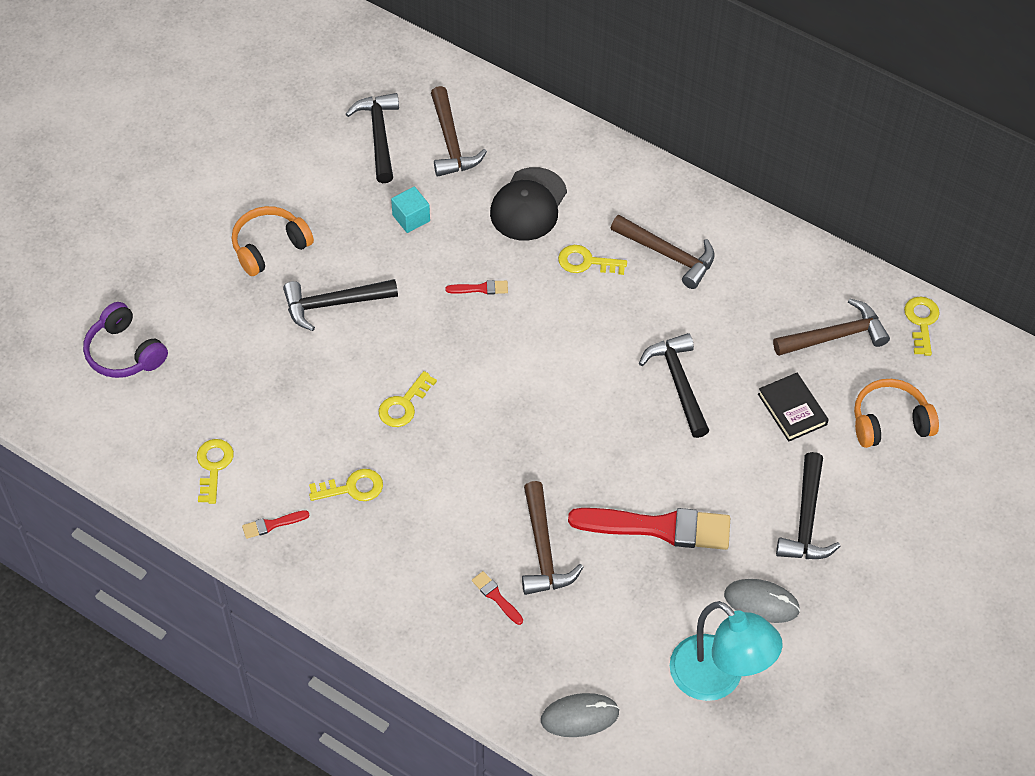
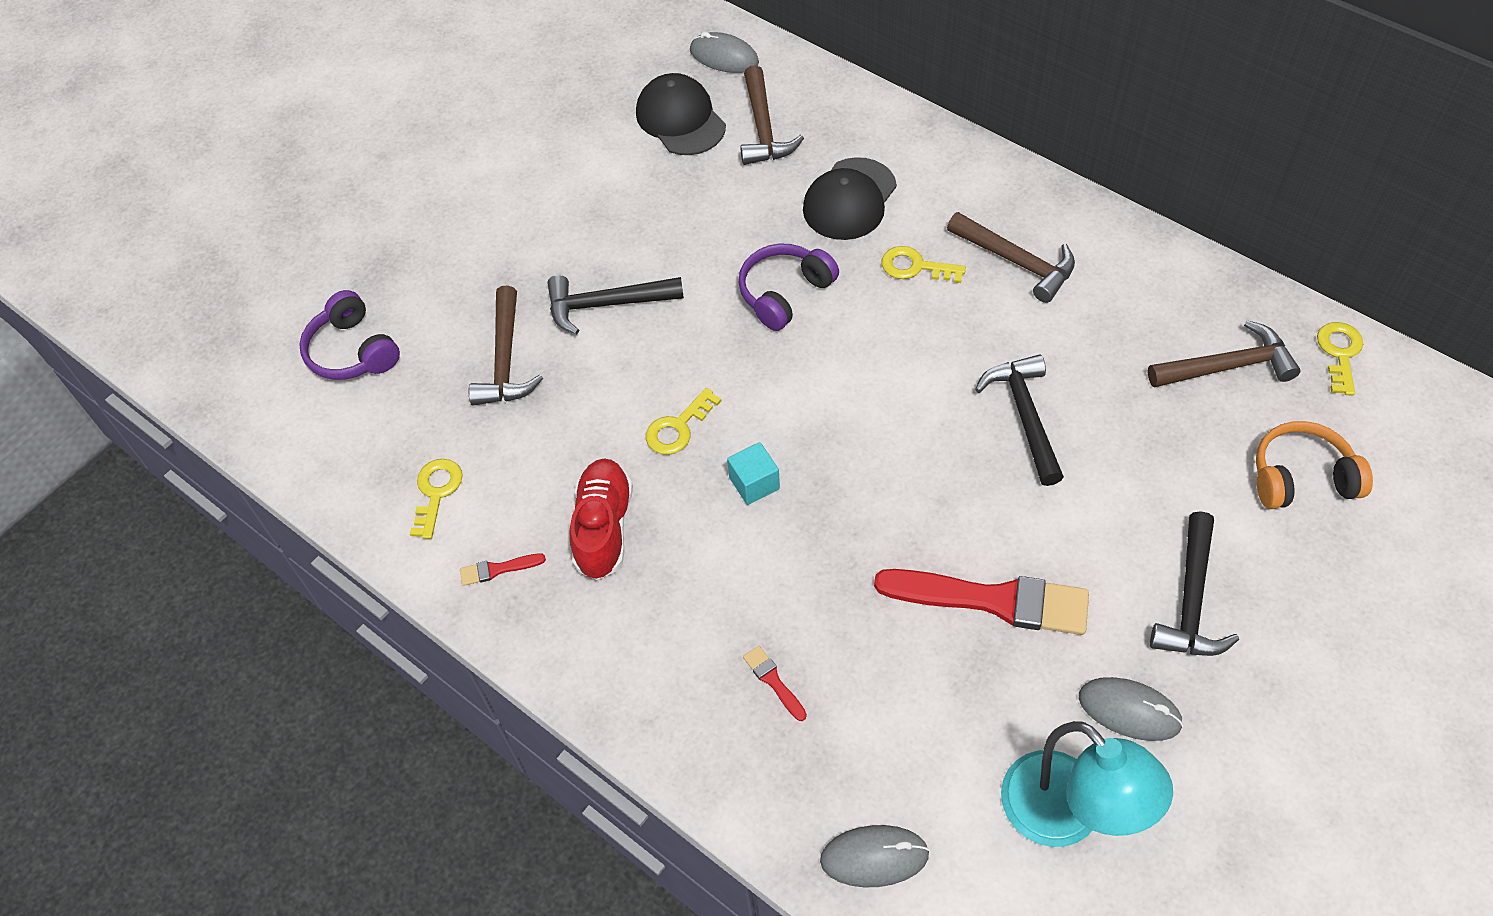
camera: 10 degrees right, 0 degrees up
orange headphones [232,206,314,276] -> none
yellow key [309,469,383,501] -> red shoe [570,458,633,580]
black hammer [346,93,399,183] -> black cap [636,73,726,155]
turquoise cube [391,186,430,233] -> turquoise cube moved to [727,442,780,505]
red brush [446,280,508,295] -> purple headphones [738,244,839,331]
brown hammer [522,481,583,595] -> brown hammer moved to [468,286,543,405]
black book [758,373,829,442] -> none
none -> grey mouse [690,32,759,73]

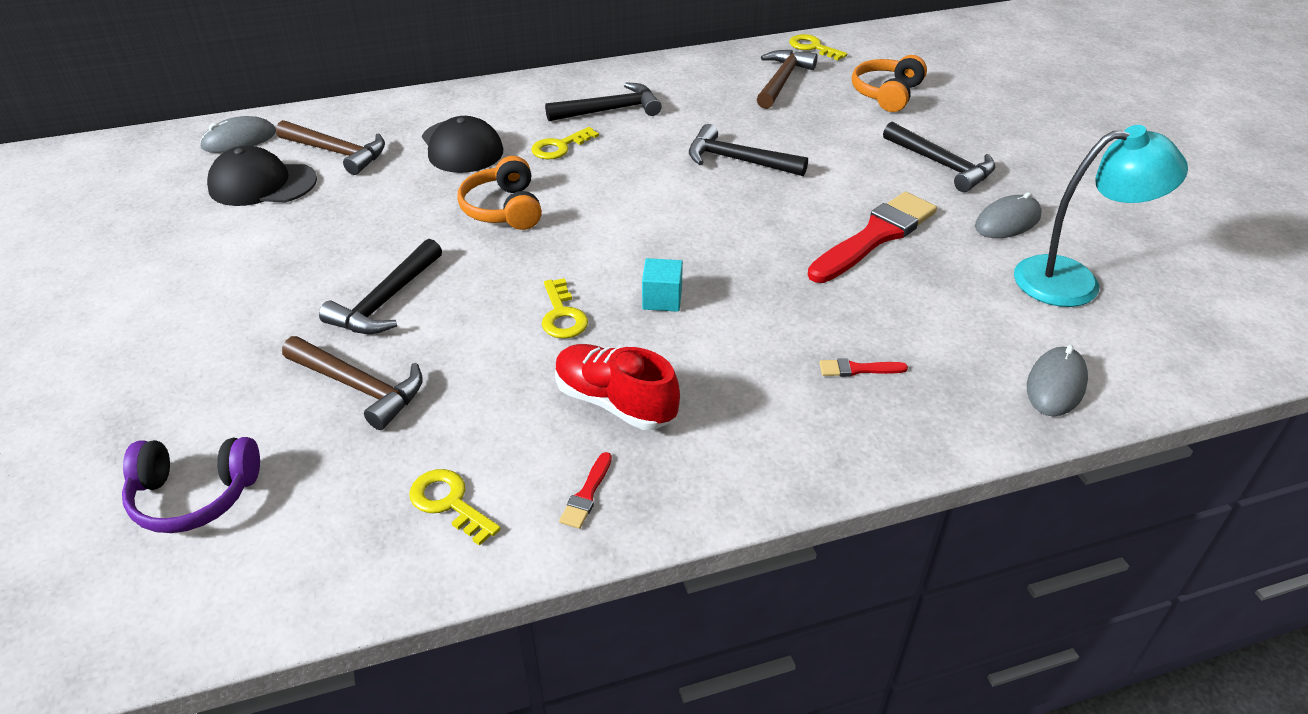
camera: 60 degrees left, 15 degrees down
purple headphones [738,244,839,331] -> orange headphones [457,156,542,230]
brown hammer [947,212,1075,303] -> black hammer [545,82,662,121]

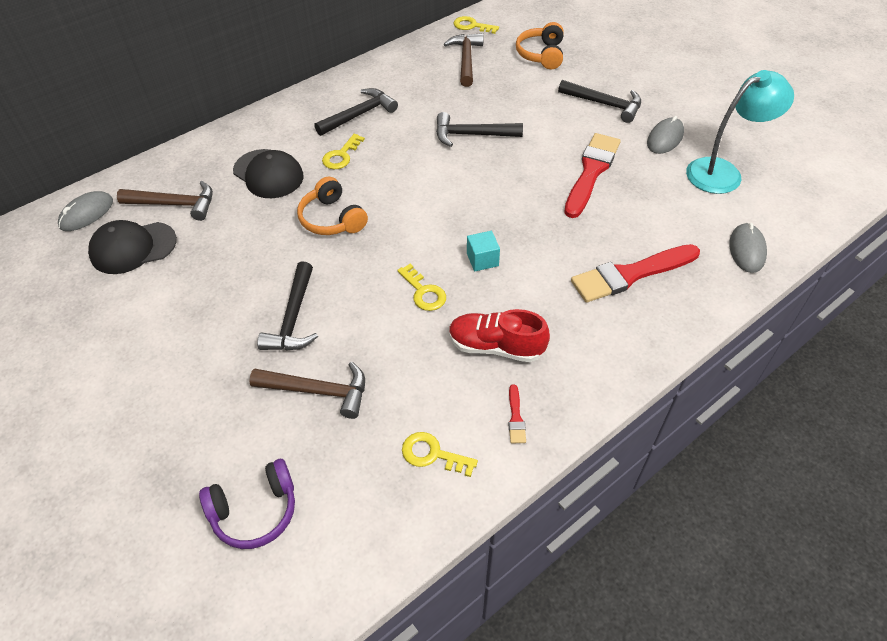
camera: 20 degrees left, 10 degrees up
red brush [819,358,908,377] -> red brush [571,244,700,303], size x2.40

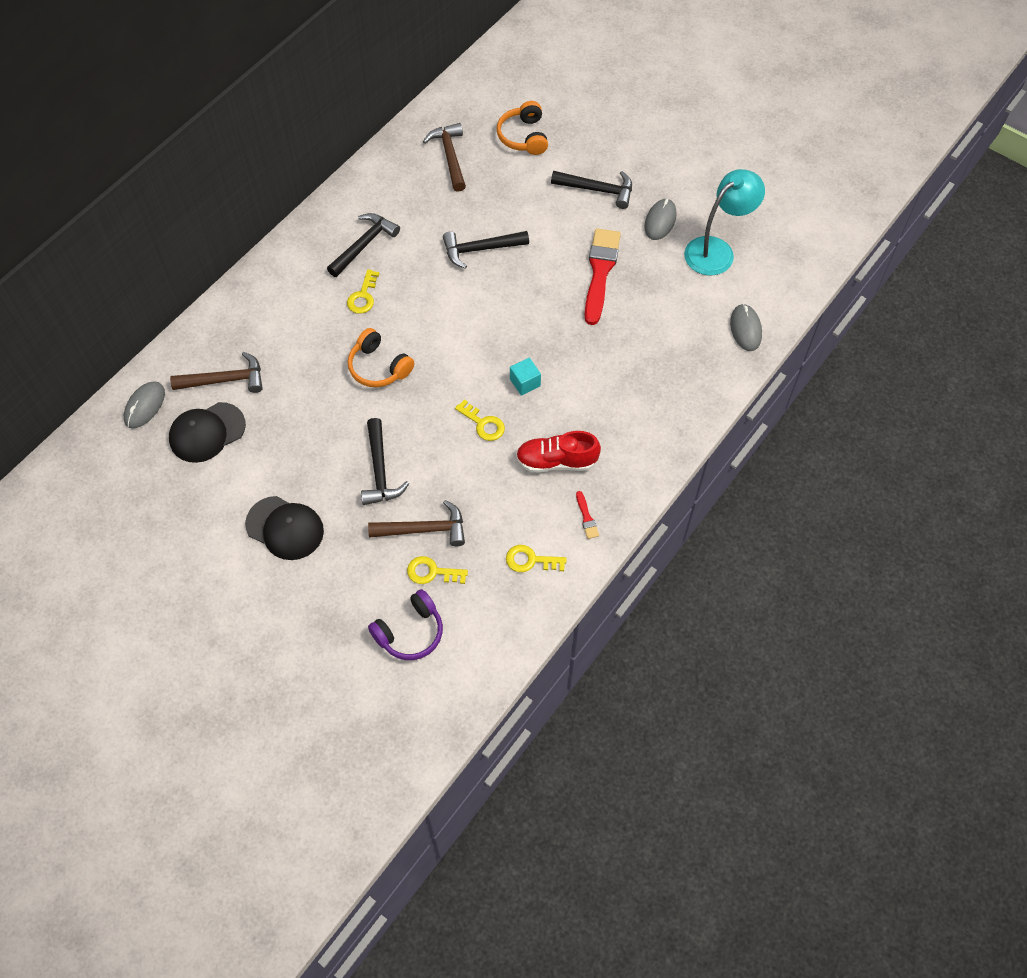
camera: 15 degrees left, 10 degrees up
black cap [233,149,304,198] -> black cap moved to [245,496,324,560]
yellow key [453,16,499,34] -> yellow key moved to [407,556,468,584]
red brush [571,244,700,303] -> none

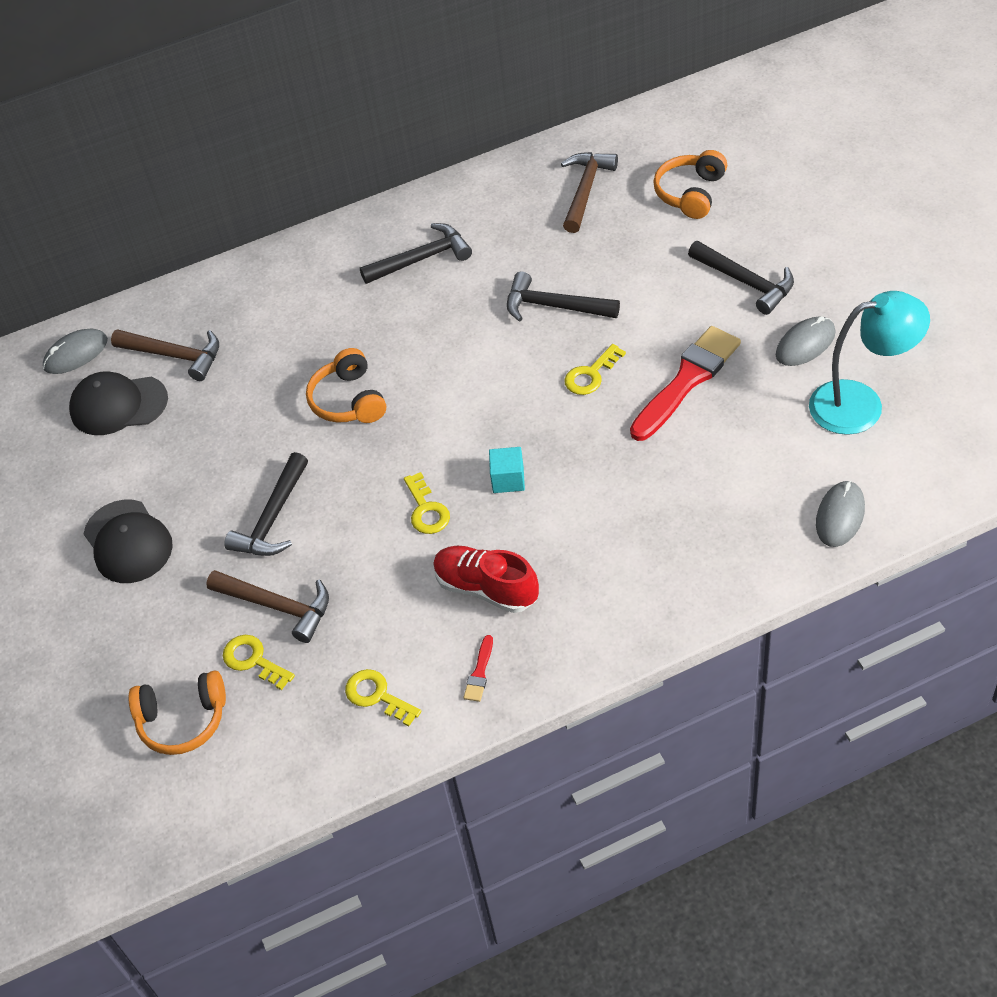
camera: 35 degrees right, 10 degrees down
yellow key [347,269,379,314] -> yellow key moved to [564,344,626,395]
purple headphones [368,589,443,660] -> orange headphones [128,671,226,755]

